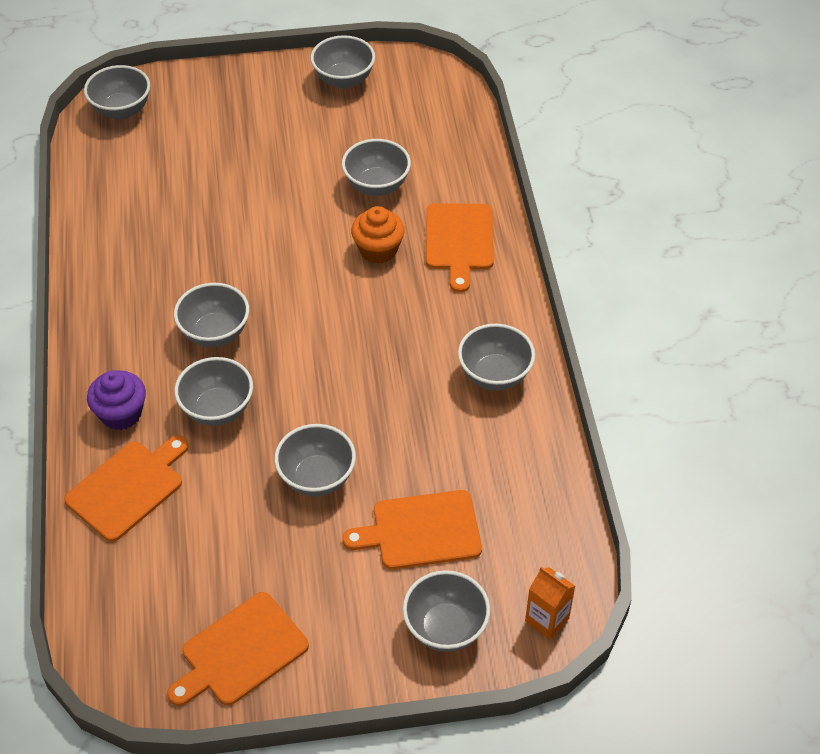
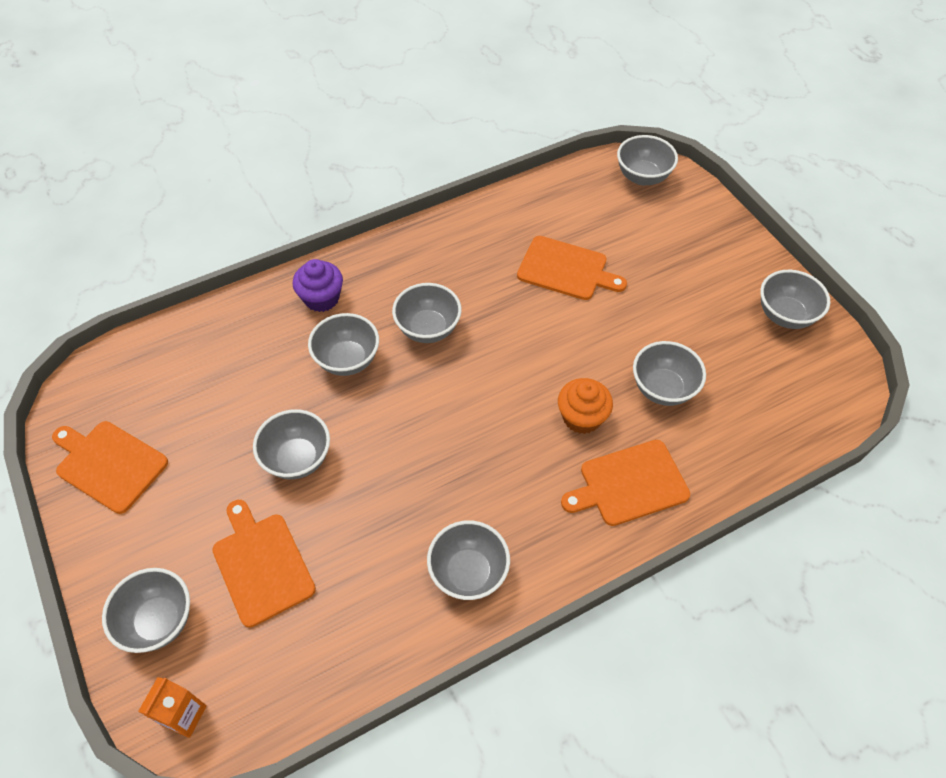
camera: 70 degrees right, 5 degrees up
orange cutting board [64,435,189,542] -> orange cutting board moved to [517,236,627,300]

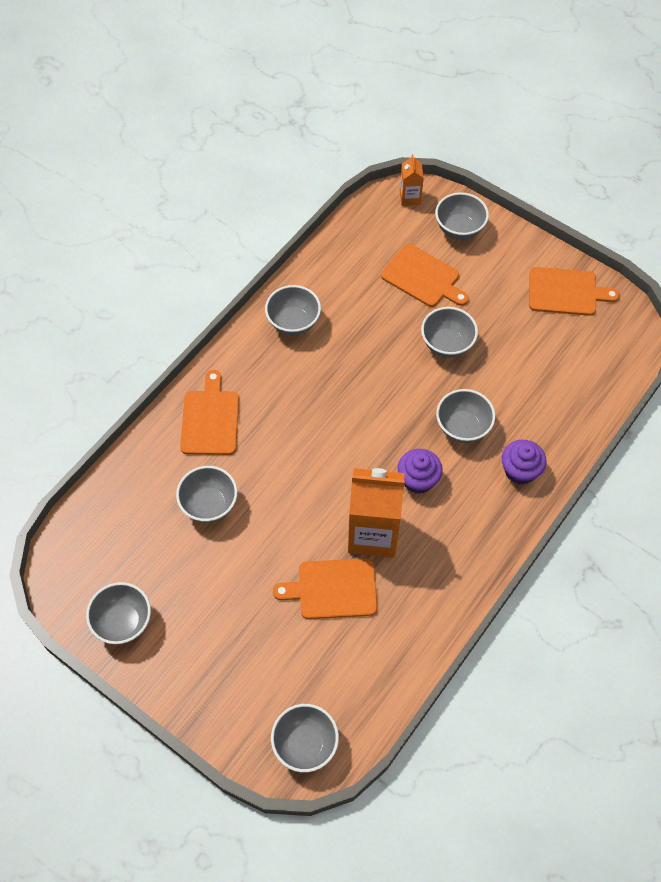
camera: 155 degrees right, 5 degrees up
grey bowl [392,283,462,343] -> purple cupcake [398,449,443,494]
orange cupcake [558,378,613,434] -> none
orange cutting board [561,440,690,526] -> orange cutting board turned 45 degrees counterclockwise [180,370,239,455]
none -> orange carton [348,468,405,558]

